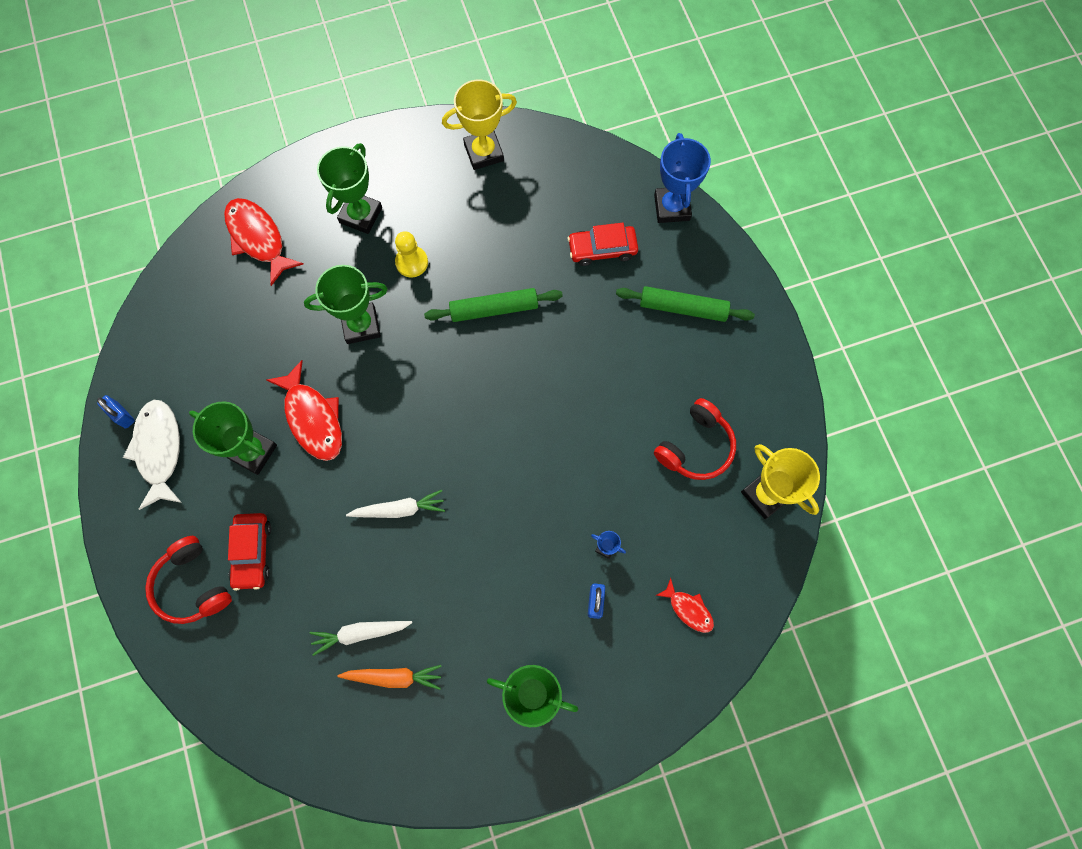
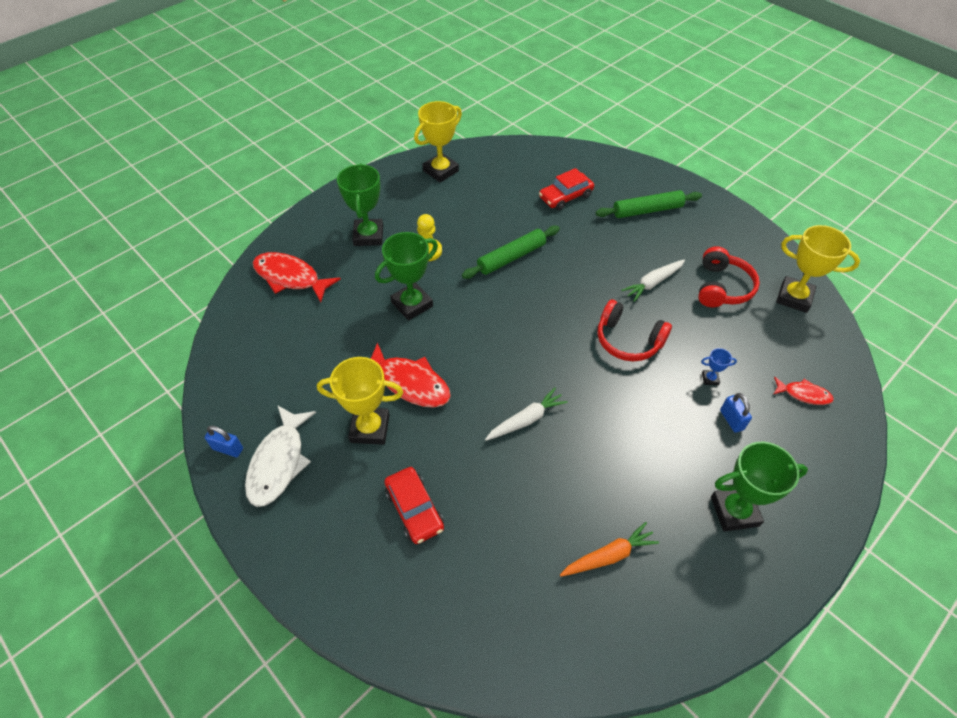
camera: 25 degrees left, 20 degrees down
white fish [123,400,182,510] -> white fish turned 135 degrees counterclockwise [245,405,316,507]
red headphones [145,536,232,624] -> red headphones moved to [598,300,672,361]
green trophy [189,401,277,475] -> yellow trophy [317,357,403,445]
white carrot [309,621,412,656] -> white carrot moved to [621,259,685,302]
blue trophy [654,133,711,223] -> none

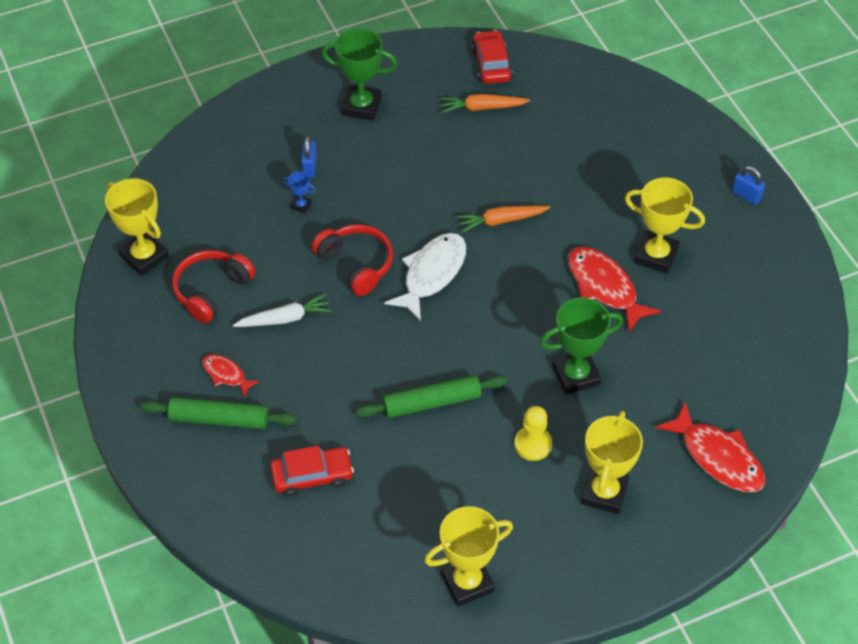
camera: 160 degrees left, 0 degrees up
blue padlock [205,426,243,457] -> blue padlock moved to [732,166,765,205]
white fish [245,405,316,507] -> white fish moved to [384,233,466,321]
green trophy [337,164,383,246] -> yellow trophy [581,411,643,514]
red car [384,467,444,544] -> red car moved to [472,30,512,84]
white carrot [485,388,568,441] -> orange carrot [457,205,550,233]
red fish [774,377,834,405] -> red fish moved to [202,354,260,398]

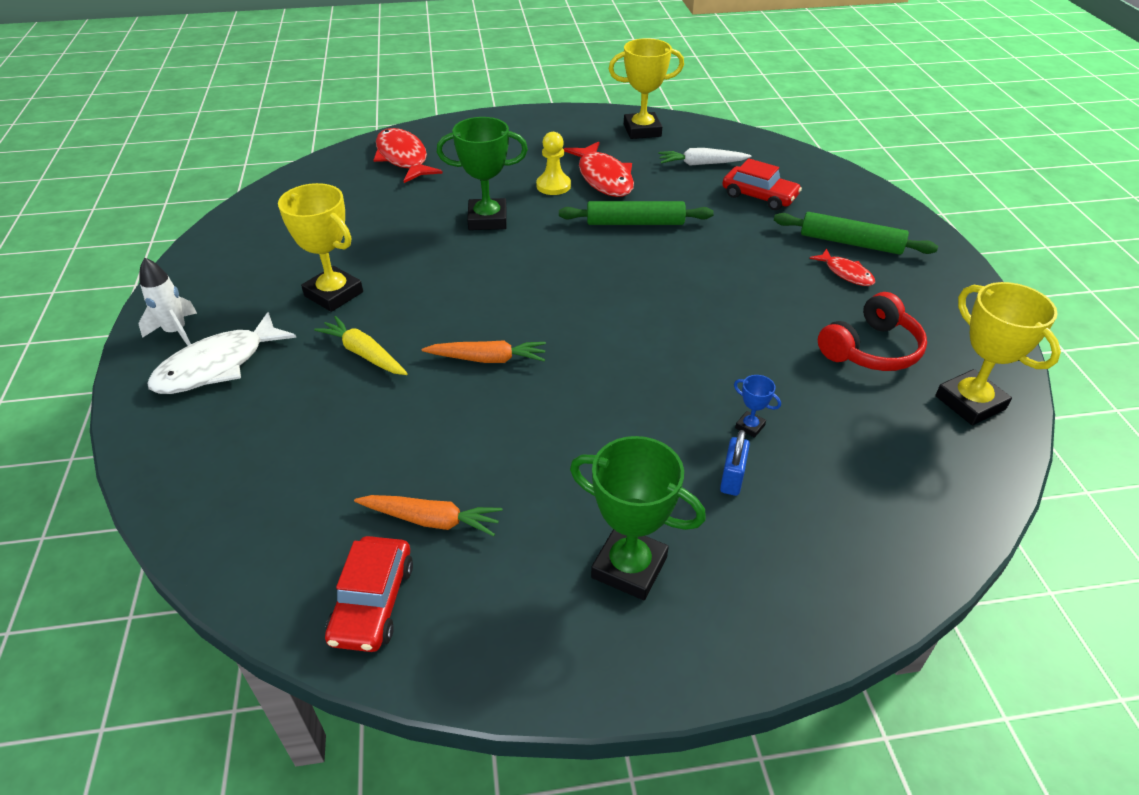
camera: 165 degrees left, 10 degrees down
white carrot [233,294,331,327] -> white carrot moved to [658,148,751,166]
red car [270,445,354,497] -> red car turned 150 degrees counterclockwise [722,158,802,210]
red headphones [312,224,393,296] -> none
white fish [384,233,466,321] -> white fish moved to [147,312,296,394]
red fish [568,247,661,332] -> red fish moved to [564,142,634,197]
yellow trophy [581,411,643,514] -> none
blue padlock [732,166,765,205] -> white rocket [139,257,197,346]
none -> yellow carrot [314,316,408,375]

